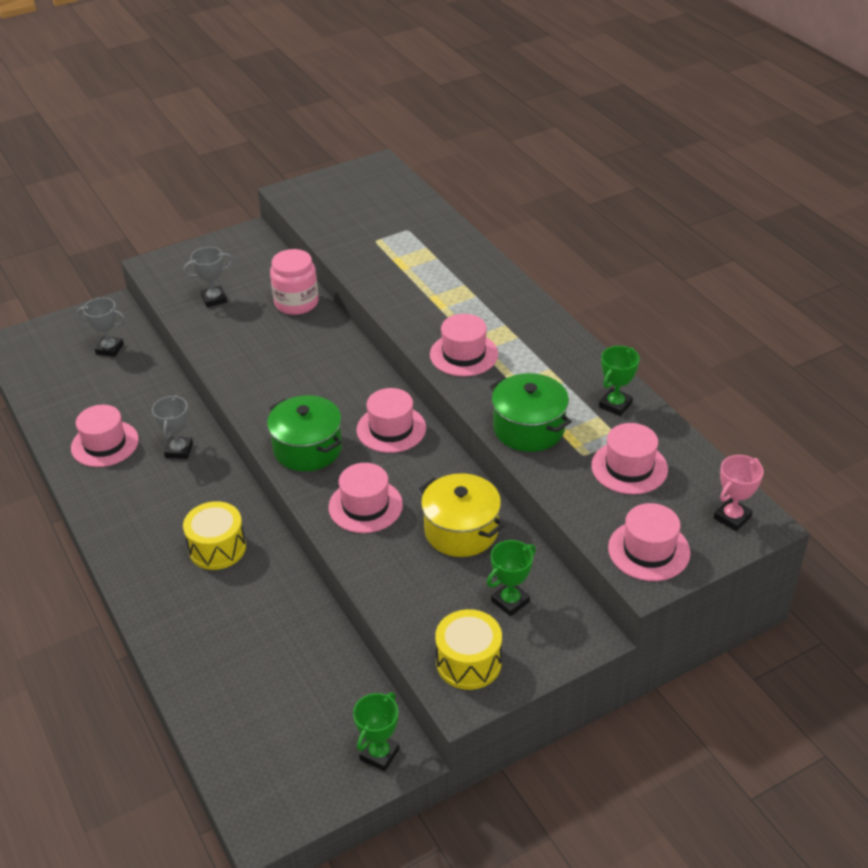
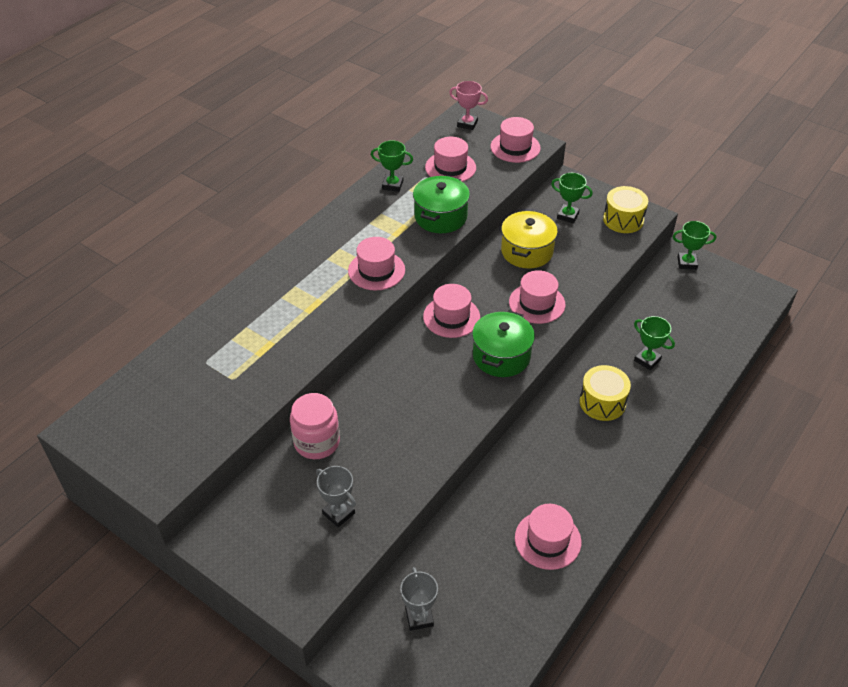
camera: 115 degrees left, 5 degrees up
grey trophy [152,395,193,459] -> none
none -> green trophy [634,316,675,370]

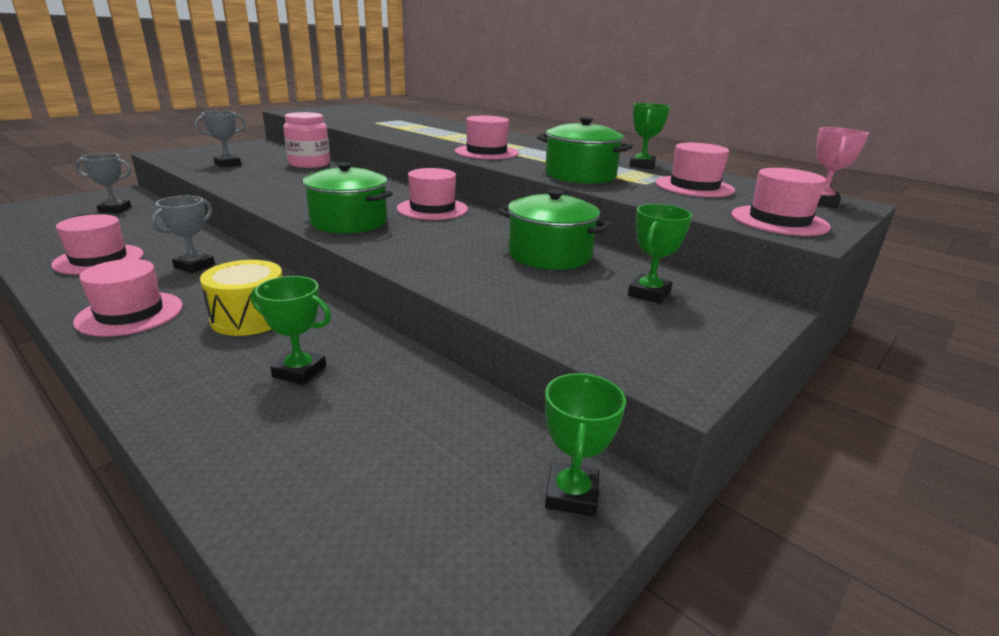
camera: 95 degrees right, 20 degrees down
yellow pot [501,210,558,268] -> green pot [498,189,611,270]
pink hat [509,270,565,324] -> pink hat moved to [73,259,183,337]
yellow drum [603,186,648,233] -> none
green trophy [634,316,675,370] -> green trophy turned 60 degrees clockwise [251,276,331,385]
none -> grey trophy [151,196,215,273]

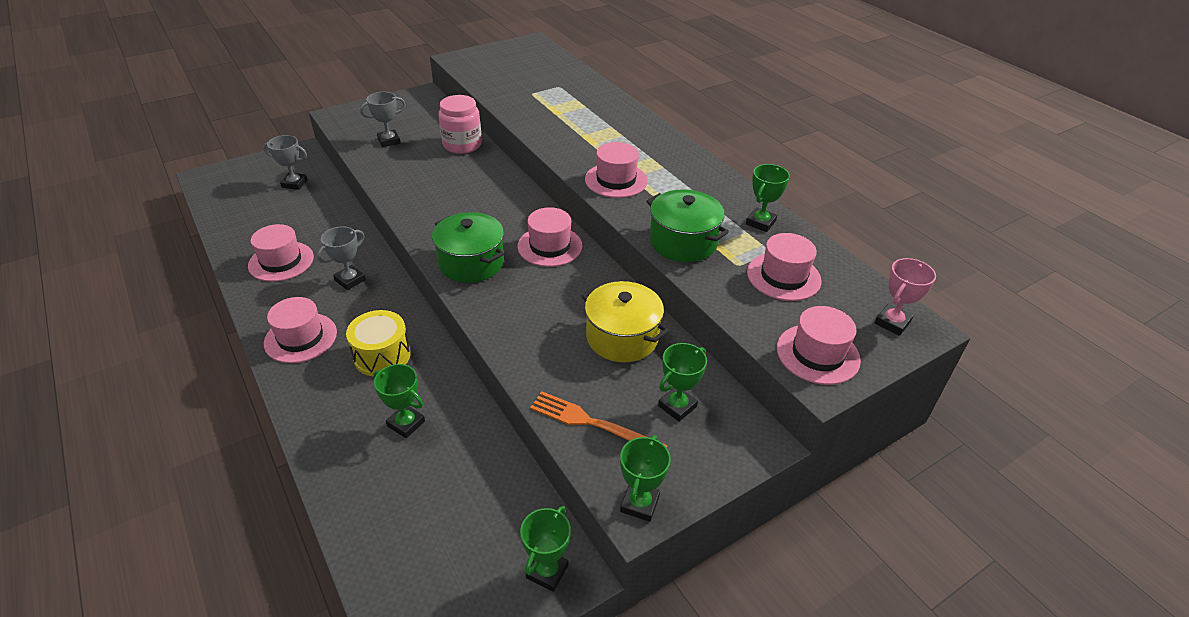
camera: 15 degrees right, 15 degrees up
green pot [498,189,611,270] -> yellow pot [581,281,669,362]
none -> orange fork [530,391,668,448]
none -> green trophy [620,435,671,522]

